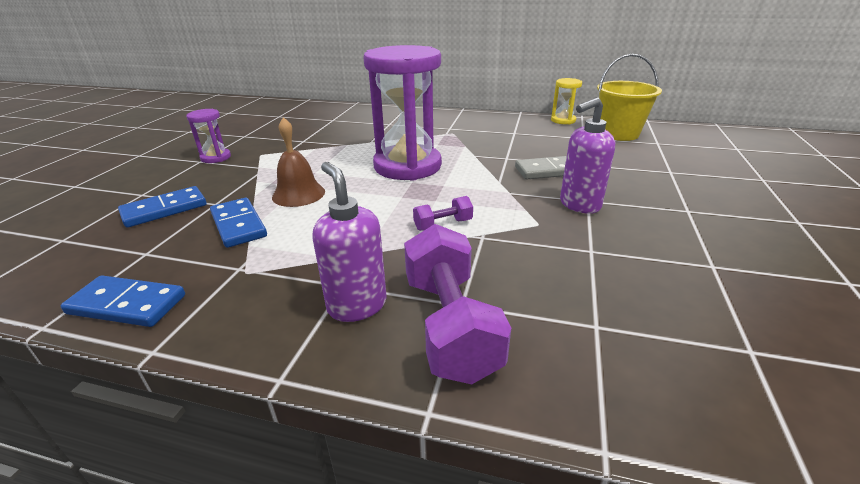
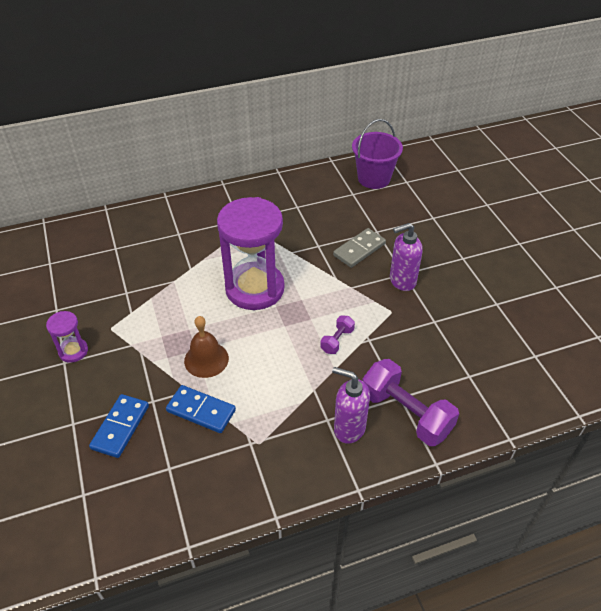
camera: 35 degrees left, 15 degrees up
blue domino [61,275,185,327] -> none
yellow hourglass [551,78,582,124] -> none
purple soap dispenser [560,97,615,214] -> purple soap dispenser turned 45 degrees clockwise [390,223,423,291]
yellow bucket [597,54,662,141] -> purple bucket [352,119,403,189]

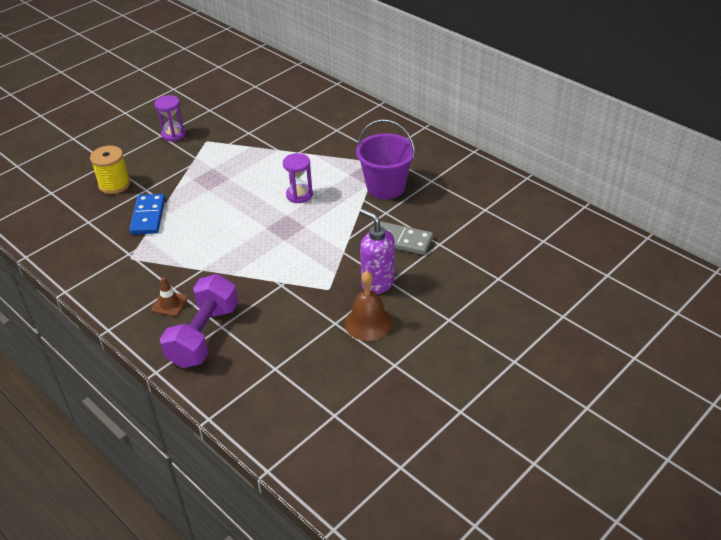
camera: 65 degrees right, 5 degrees down
blue domino [89,394,149,458] -> yellow spool [90,146,130,194]
brown bell [184,316,229,378] -> brown bell moved to [345,271,393,341]
purple hourglass [217,197,285,310] -> purple hourglass [283,153,313,203], size x0.45
purple dumbbell [320,316,355,354] -> none
purple soap dispenser [332,367,370,444] -> brown traffic cone [151,277,188,316]
purple bucket [352,119,403,189] -> purple bucket moved to [356,119,415,199]

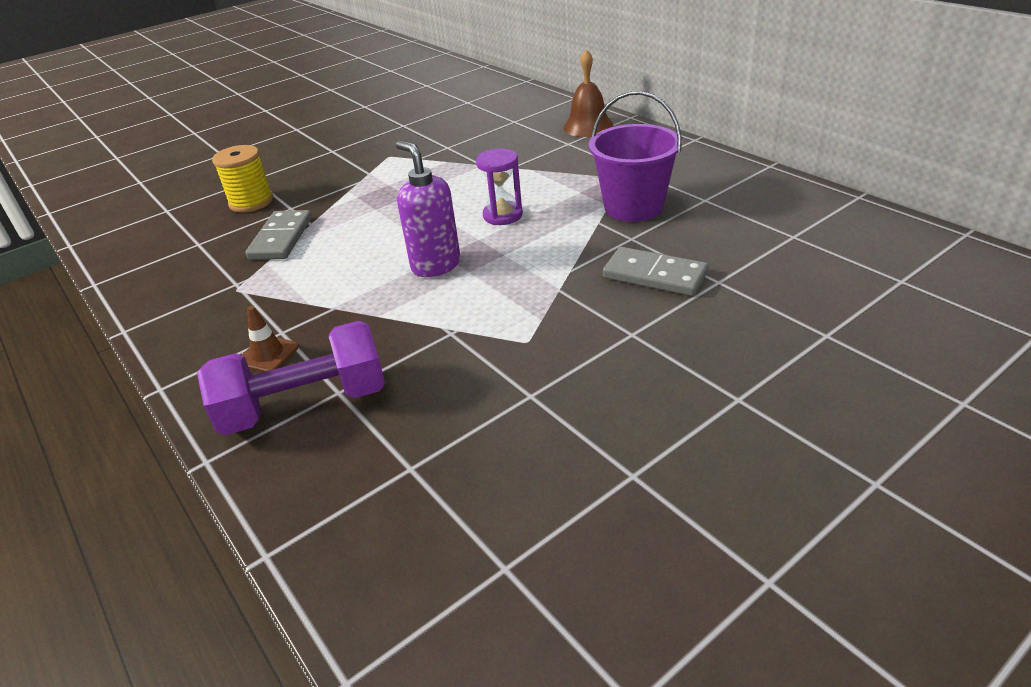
camera: 10 degrees right, 5 degrees down
blue domino [129,194,165,235] -> grey domino [245,210,312,260]
purple hourglass [154,95,186,141] -> none
purple dumbbell [160,274,238,368] -> purple dumbbell turned 45 degrees clockwise [197,321,385,435]
brown bell [345,271,393,341] -> brown bell moved to [563,49,613,137]
purple soap dispenser [359,208,395,294] -> purple soap dispenser moved to [396,141,460,277]

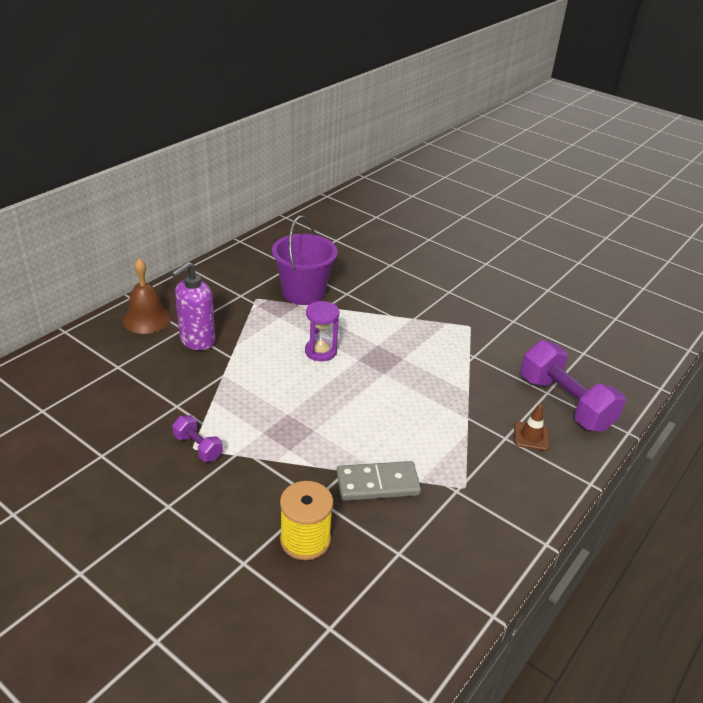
camera: 110 degrees left, 0 degrees up
purple soap dispenser [396,141,460,277] -> purple soap dispenser moved to [171,262,215,350]
grey domino [603,247,708,296] -> none
none -> purple dumbbell [172,415,223,462]

